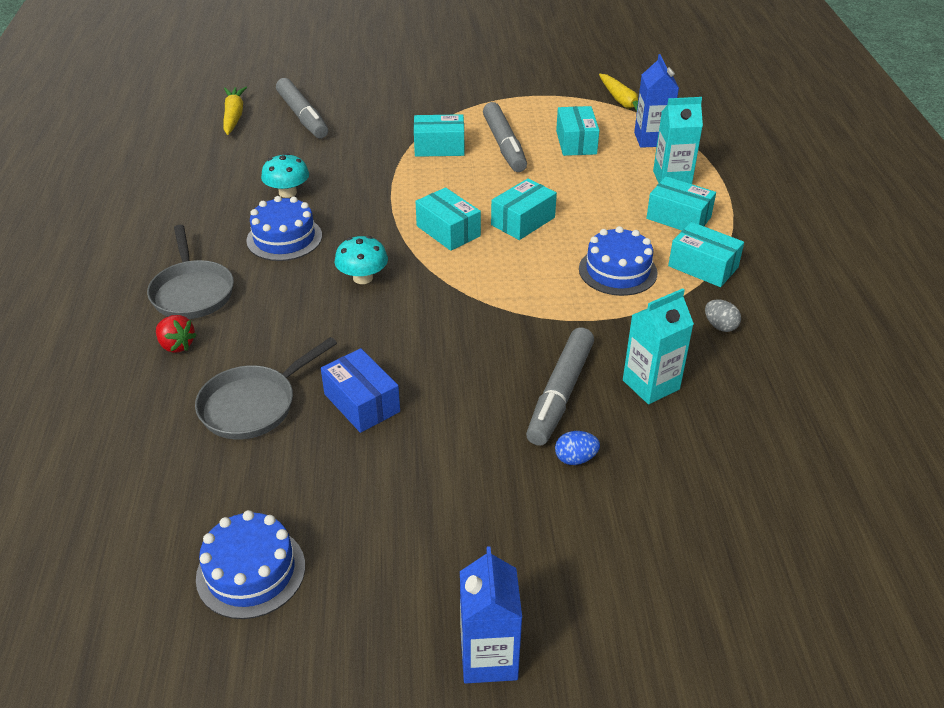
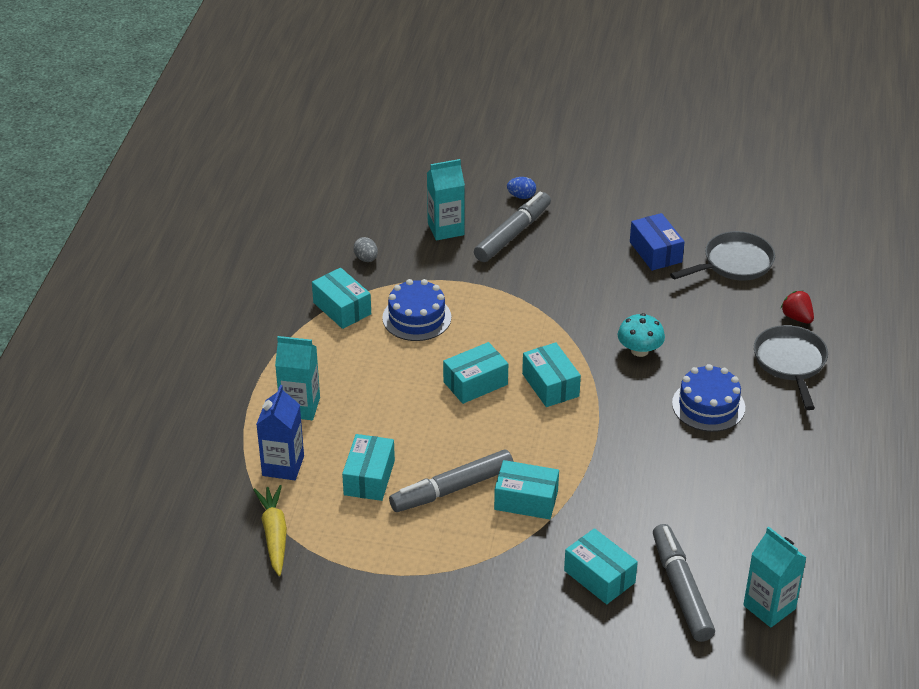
camera: 165 degrees left, 0 degrees up
blue cake [196,510,305,619] -> none
yellow carrot [223,87,247,135] -> turquoise carton [743,527,807,628]
turquoise mushroom [261,153,309,198] -> none
blue carton [460,546,522,684] -> none
grey marker [483,102,527,172] -> grey marker turned 120 degrees counterclockwise [389,449,514,512]
turquoise box [646,176,716,230] -> turquoise box moved to [564,528,638,604]

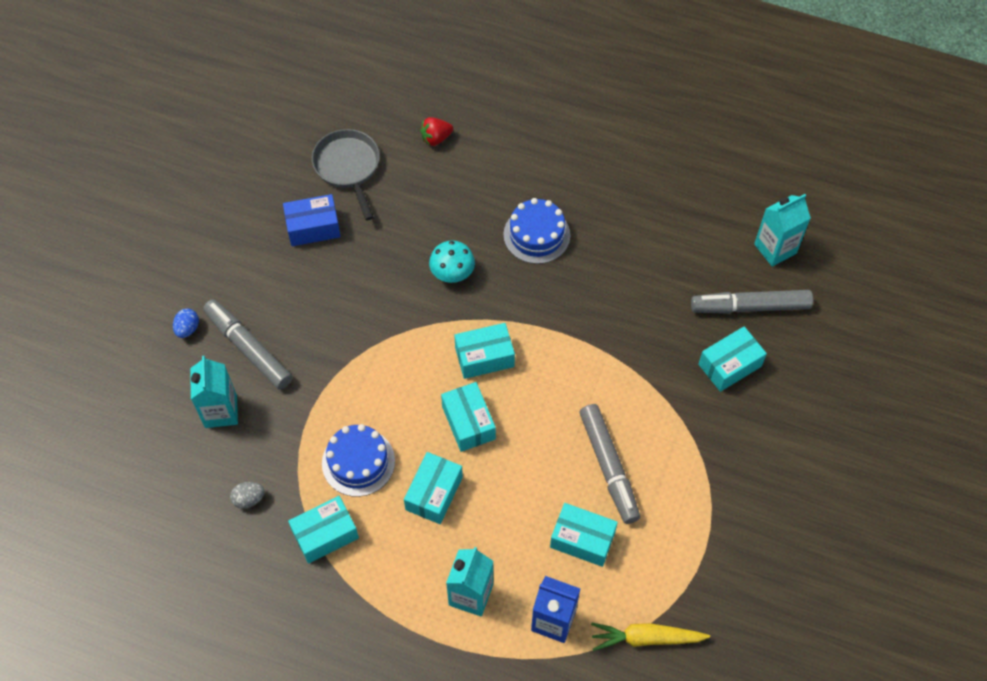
camera: 80 degrees left, 20 degrees up
turquoise box [494,460,559,519] -> turquoise box moved to [404,452,463,524]
grey pan [754,325,828,410] -> none

